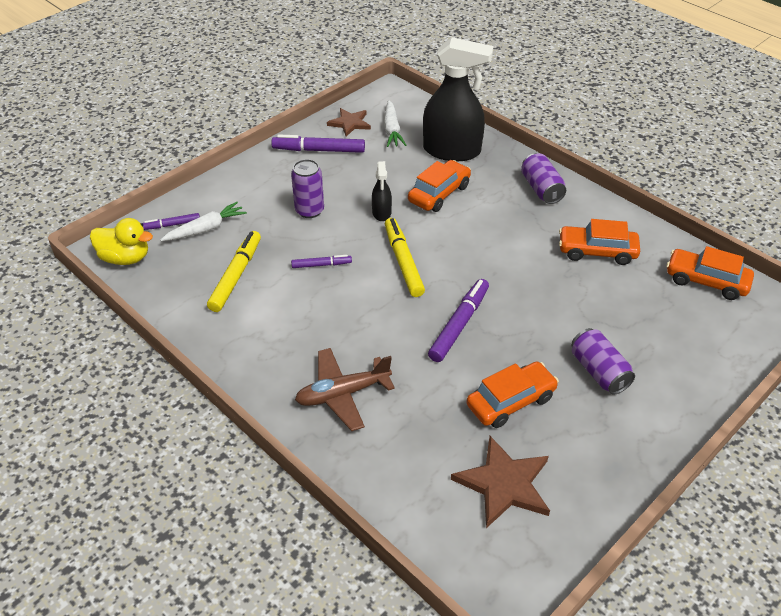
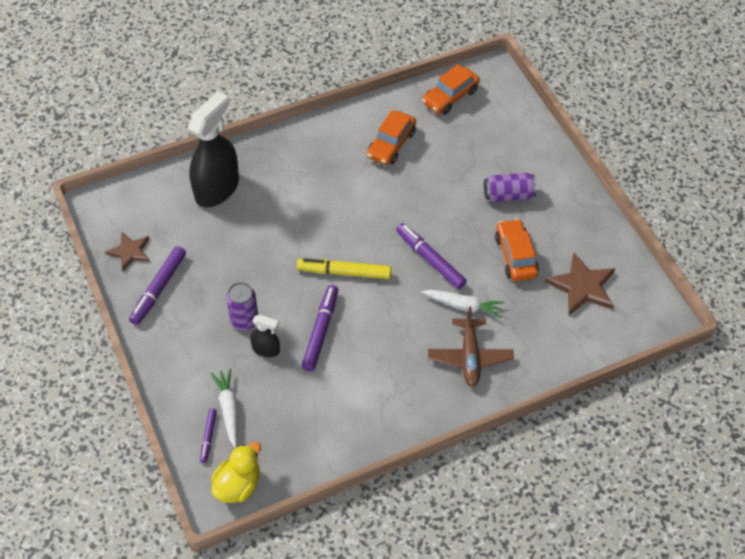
camera: 70 degrees left, 10 degrees up
yellow marker [207,231,261,312] -> none
purple marker [291,255,352,268] -> purple marker [302,285,338,371], size x1.78
black spray bottle [372,161,392,221] -> black spray bottle moved to [250,315,280,357]
white carrot [384,100,406,147] -> white carrot moved to [421,290,505,319]
orange car [408,160,471,212] -> none
purple can [521,153,566,204] -> none

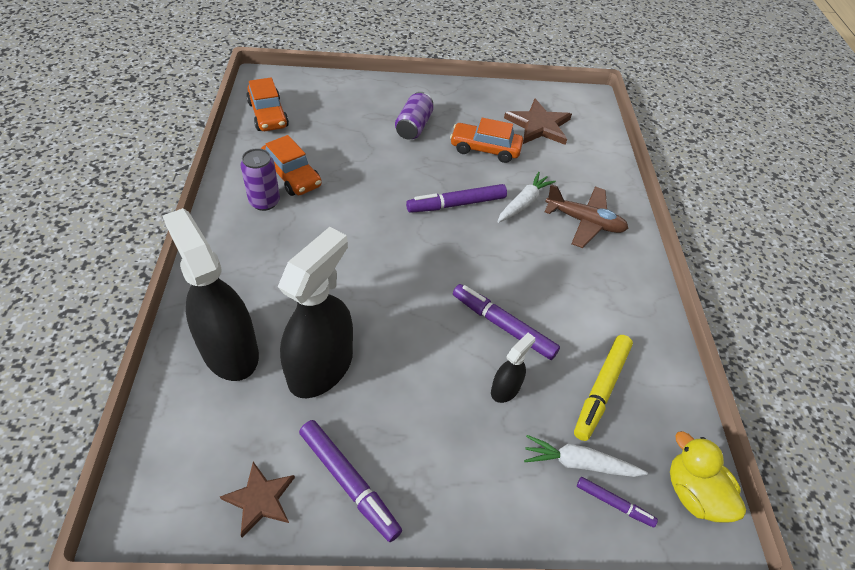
camera: 70 degrees left, 5 degrees down
purple can [226,282,258,330] -> purple can moved to [240,148,280,211]
yellow marker [297,258,391,279] -> yellow marker moved to [574,335,633,441]
none -> black spray bottle [278,227,353,398]

